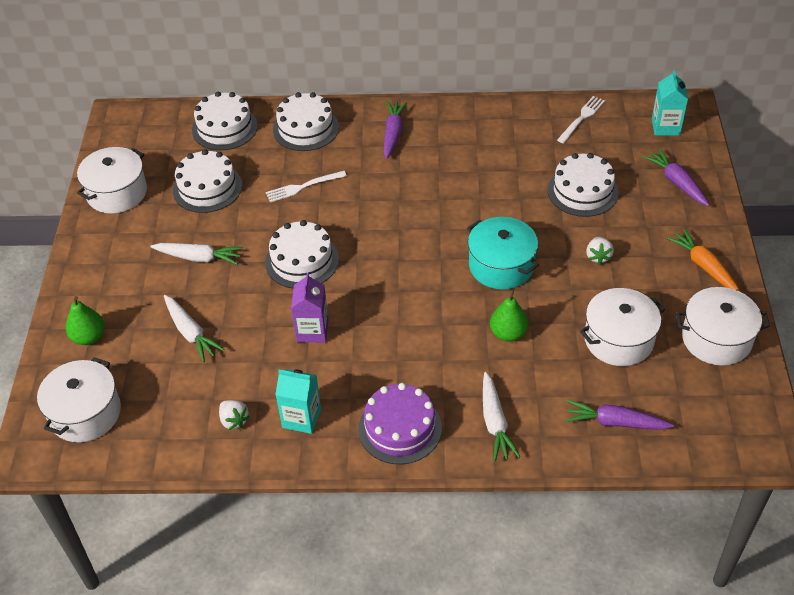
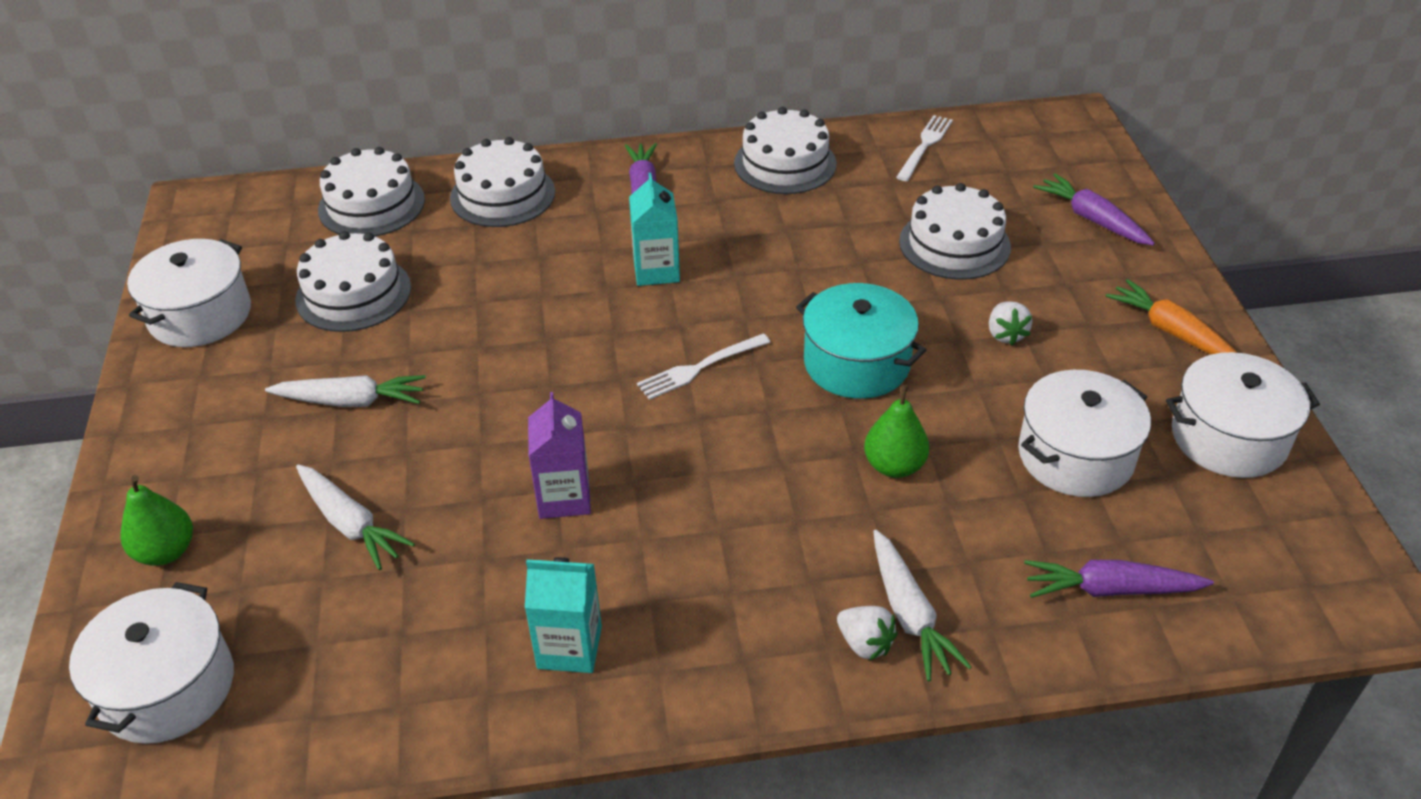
camera: 10 degrees left, 5 degrees down
white strawberry [219,400,250,430] -> white strawberry moved to [837,606,898,661]
white cake [265,220,339,289] -> white cake moved to [734,107,837,194]
white fork [266,171,347,202] -> white fork moved to [637,333,770,400]
purple cake [358,383,442,464] -> none
turquoise carton [652,70,688,135] -> turquoise carton moved to [629,173,680,286]

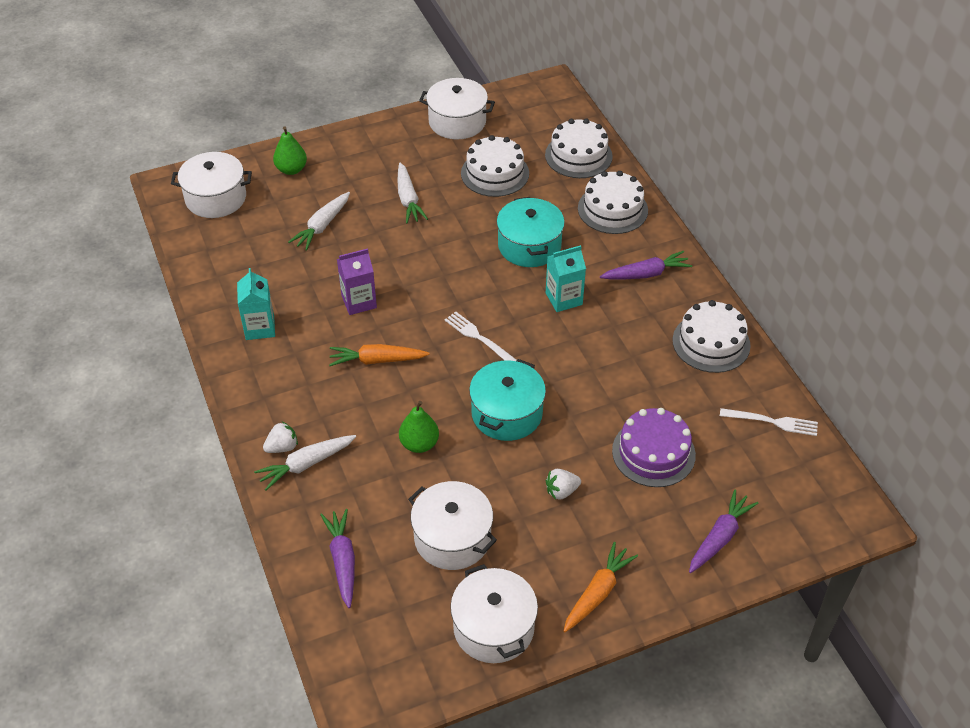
camera: 75 degrees right, 5 degrees up
white strawberry [837,606,898,661] -> white strawberry turned 150 degrees counterclockwise [263,422,298,453]
white cake [899,183,1011,280] -> purple cake [612,408,696,487]
none -> orange carrot [329,344,430,366]
none -> turquoise pot [497,197,565,267]

